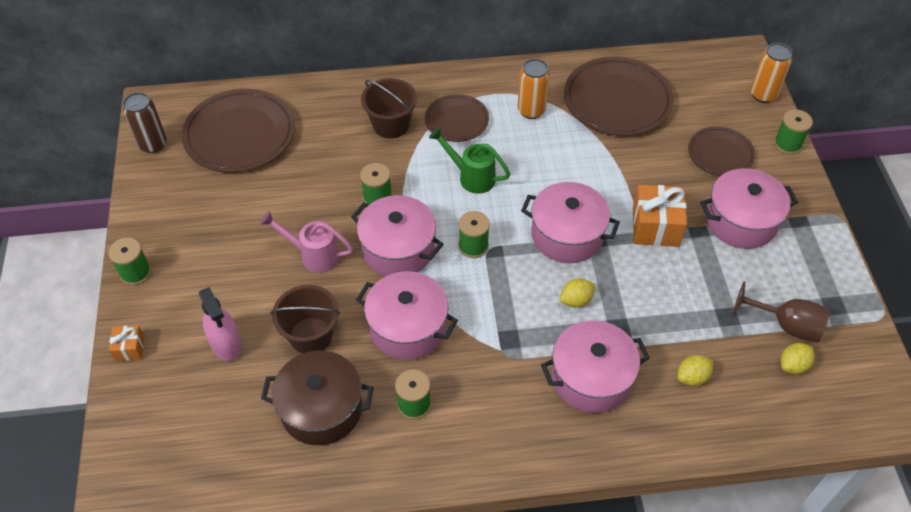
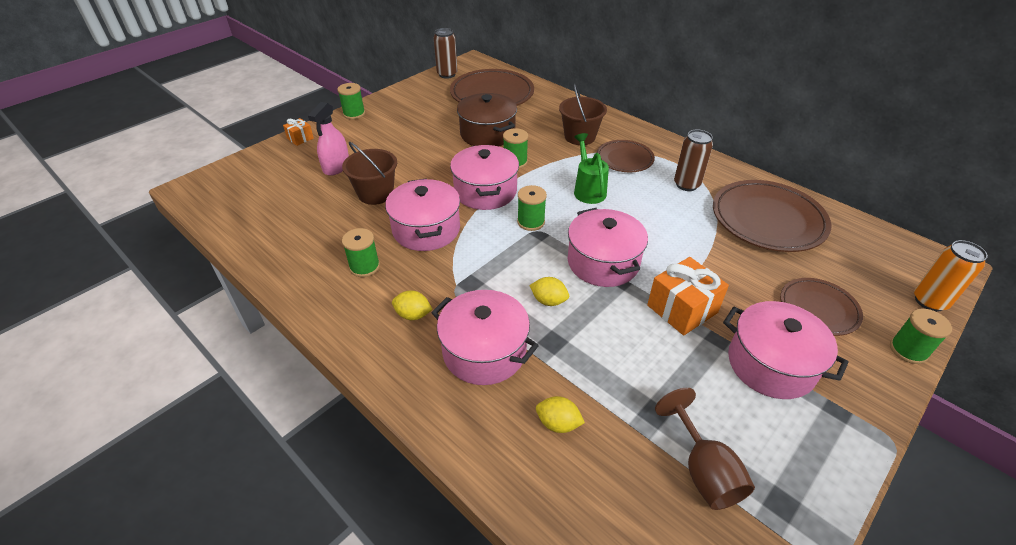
camera: 50 degrees right, 10 degrees down
pink watering can [260,211,353,273] -> none
brown pot [261,351,374,445] -> brown pot moved to [457,93,517,146]
orange can [517,59,550,119] -> brown can [674,130,713,191]
yellow lemon [780,343,815,374] -> yellow lemon moved to [392,290,433,320]

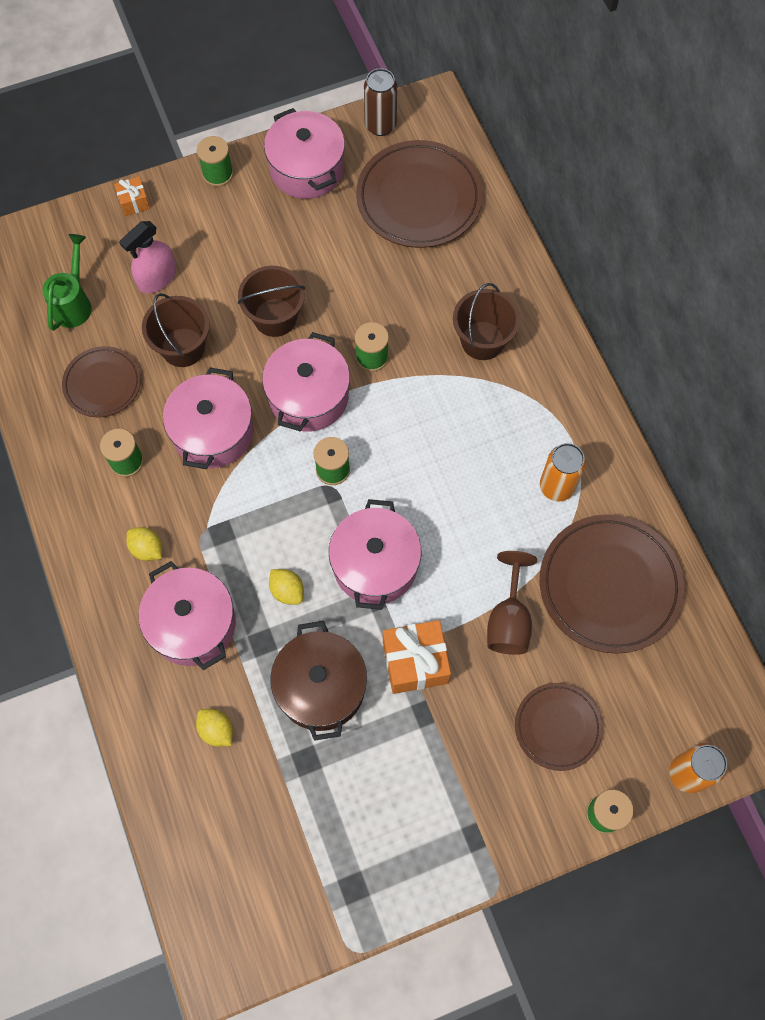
camera: 25 degrees right, 25 degrees up
brown pot [457,93,517,146] -> brown pot moved to [270,621,367,741]
green watering can [574,133,609,204] -> green watering can moved to [42,234,92,331]
brown plate [597,140,655,172] -> brown plate moved to [62,346,141,417]
brown goblet [655,388,755,510] -> brown goblet moved to [487,551,537,655]
brown can [674,130,713,191] -> orange can [540,443,586,501]
pink pot [723,301,849,399] -> pink pot moved to [264,108,345,199]
none -> brown bucket [238,266,305,337]

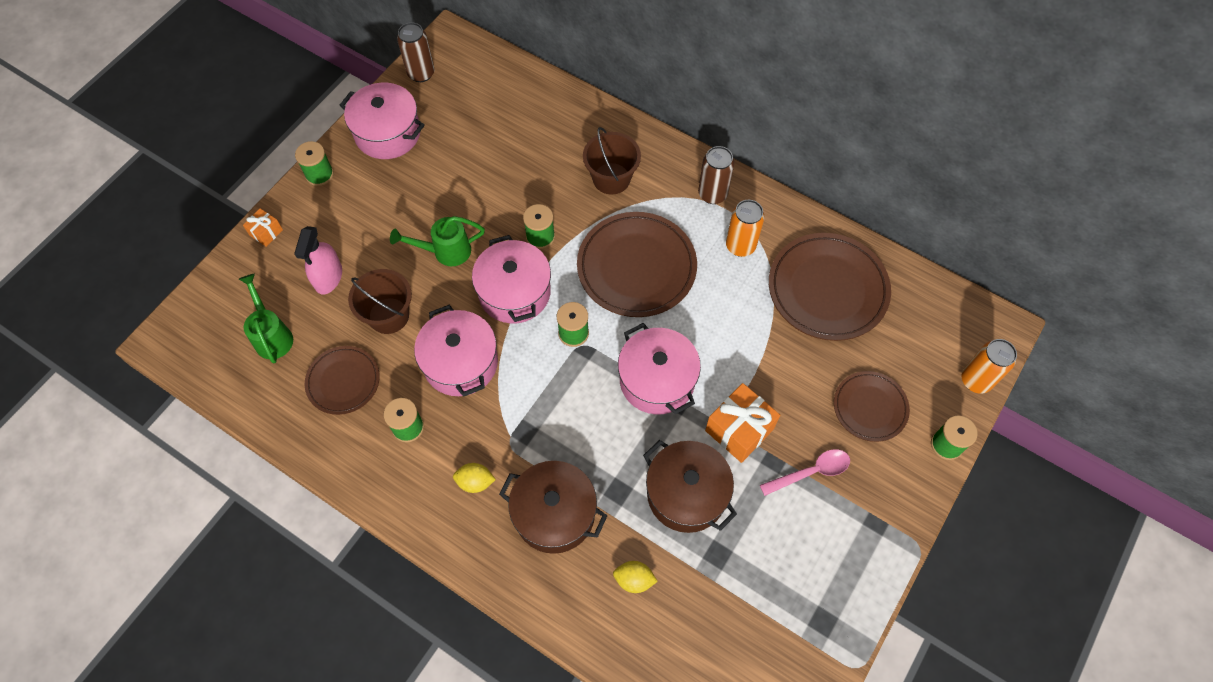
camera: 35 degrees left, 5 degrees down
pink pot [139,561,236,670] -> brown pot [499,461,608,554]
brown bucket [238,266,305,337] -> green watering can [390,216,485,266]
yellow lemon [269,569,304,605] -> none
brown plate [356,140,483,248] -> brown plate moved to [577,212,697,317]
brown goblet [487,551,537,655] -> none
none -> brown can [698,146,734,204]
none -> pink spoon [760,449,850,496]

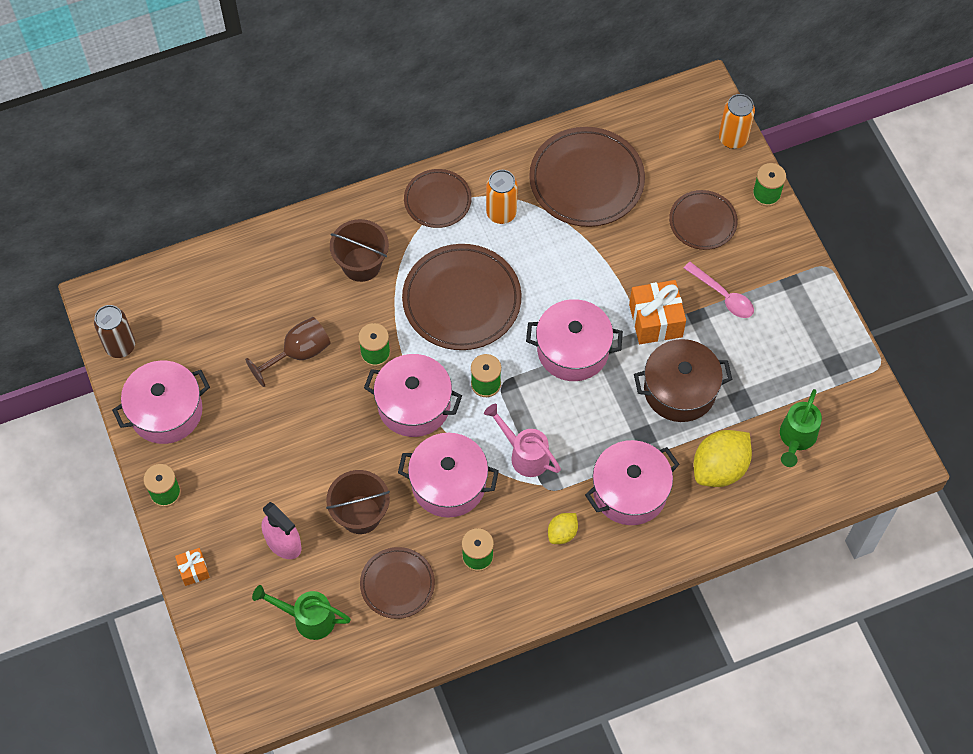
camera: 55 degrees left, 0 degrees up
green watering can [390,216,485,266] -> green watering can moved to [780,389,822,467]
brown pot [499,461,608,554] -> pink pot [585,440,680,525]
yellow lemon [613,561,658,593] -> yellow lemon [694,430,752,487], size x1.90
brown can [698,146,734,204] -> brown plate [404,169,472,228]
pink spoon [760,449,850,496] -> pink spoon turned 120 degrees clockwise [684,262,754,318]
none -> brown goblet [245,317,331,387]
none -> pink watering can [484,404,561,477]

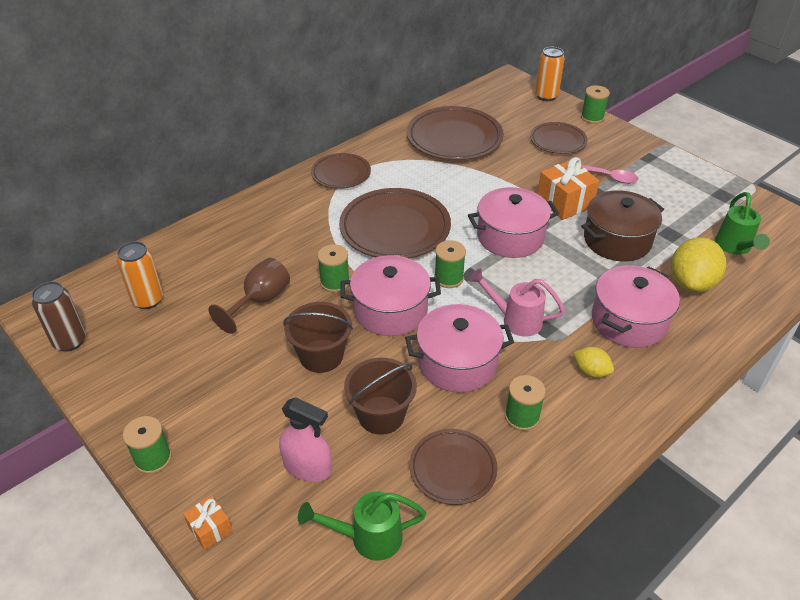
camera: 20 degrees left, 20 degrees down
pink pot [112,361,210,444] -> none
brown bucket [330,219,389,282] -> brown bucket moved to [283,302,353,373]
orange can [486,170,518,224] -> orange can moved to [117,241,163,309]
yellow lemon [548,513,578,544] -> yellow lemon turned 75 degrees counterclockwise [573,347,614,378]

